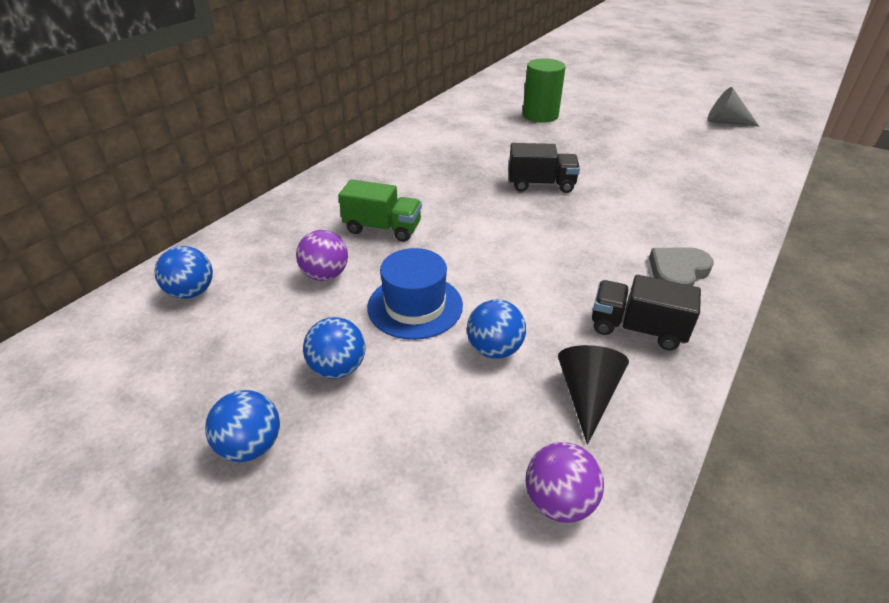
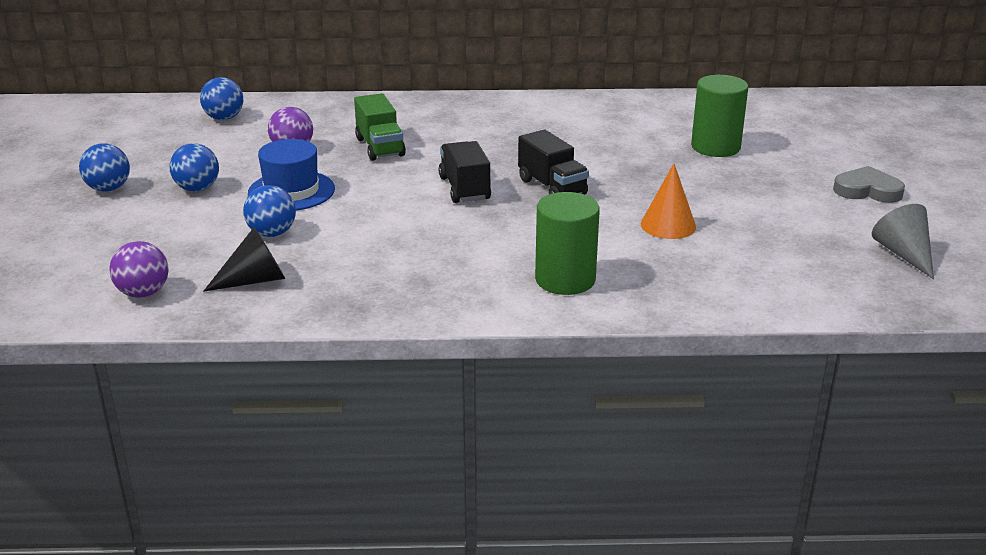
camera: 55 degrees right, 10 degrees down
black truck [592,275,701,350] -> black truck moved to [439,141,491,203]
grey heart [649,247,714,286] -> grey heart moved to [833,166,905,203]
none -> green cylinder [535,192,600,295]
none -> orange cone [641,164,696,239]

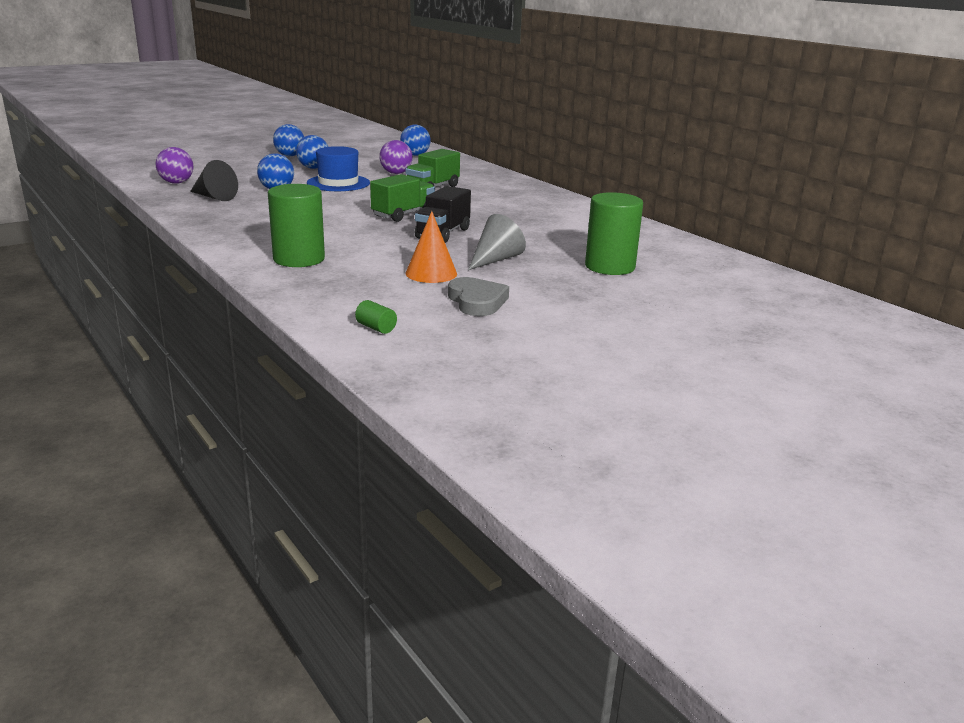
camera: 55 degrees right, 5 degrees down
black truck [439,141,491,203] -> green truck [370,174,435,222]
grey heart [833,166,905,203] -> grey heart moved to [448,277,509,316]
grey cone [872,204,934,279] -> grey cone moved to [468,214,526,270]
none -> green cylinder [355,300,397,334]

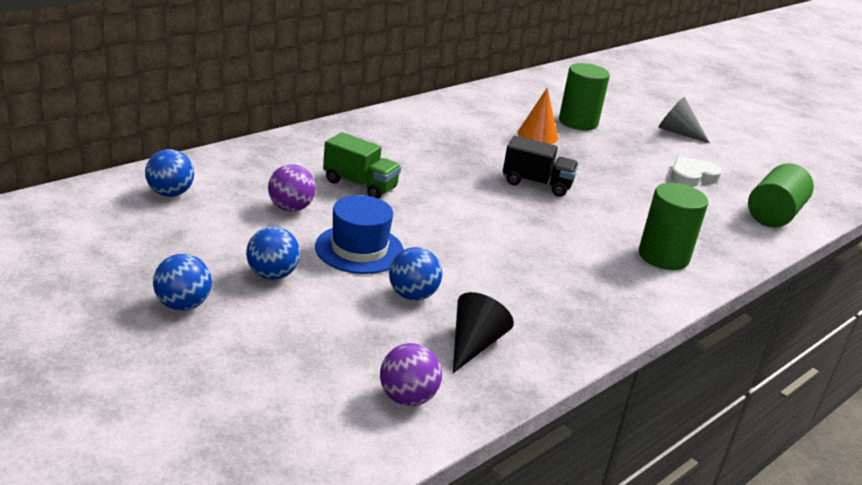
camera: 100 degrees left, 5 degrees up
green cylinder [355,300,397,334] -> green cylinder [748,163,814,228], size x2.43
green truck [370,174,435,222] -> none
orange cone [406,211,457,283] -> orange cone moved to [517,88,558,144]
grey heart [448,277,509,316] -> white heart [670,156,722,187]
grey cone [468,214,526,270] -> grey cone moved to [658,97,710,143]

